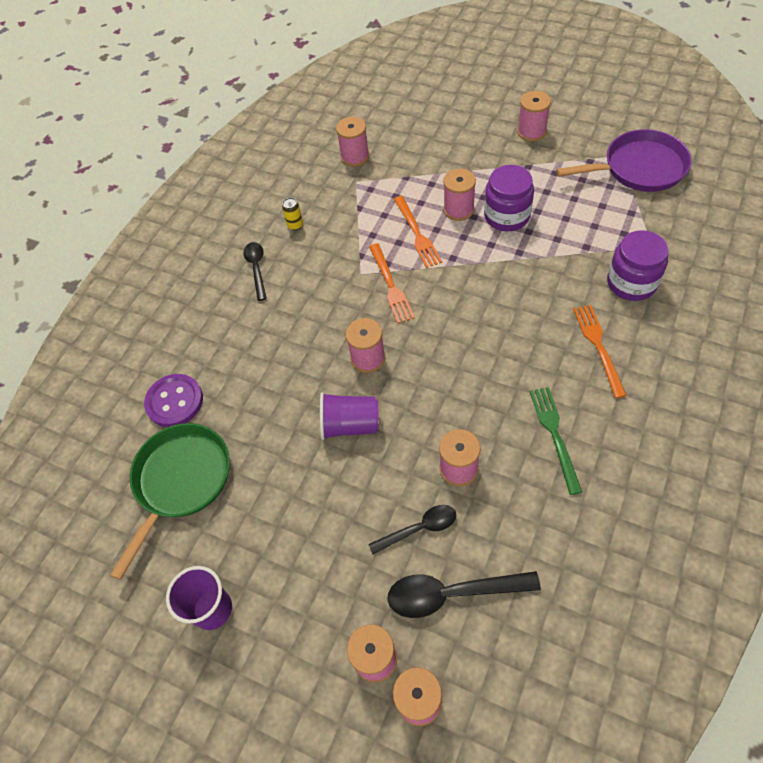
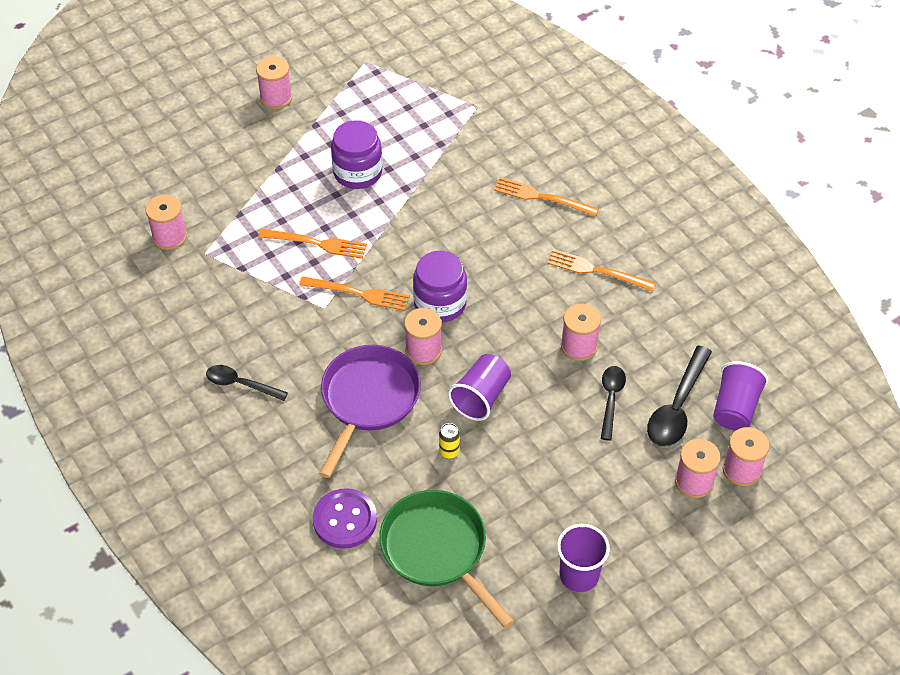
camera: 65 degrees left, 5 degrees down
yellow can [282,198,303,230] -> yellow can moved to [439,423,460,459]
pink spool [443,169,476,221] -> none
green fork [530,387,582,495] -> orange fork [547,249,656,292]
purple pan [556,129,692,192] -> purple pan moved to [319,345,421,478]
purple jar [607,230,669,301] -> purple jar moved to [413,251,467,323]
none -> purple cup [713,361,768,430]

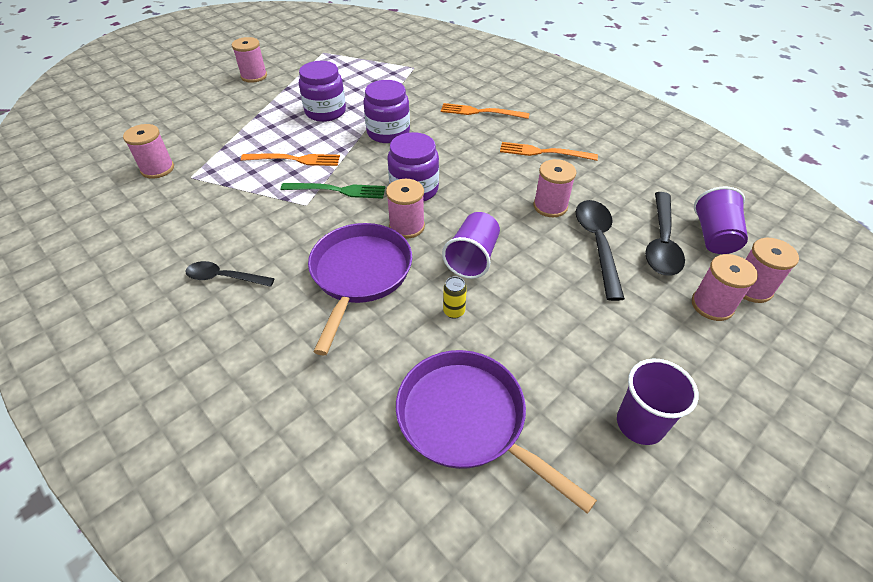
camera: 10 degrees left, 5 degrees down
orange fork [299,276,410,311] -> green fork [281,183,385,199]
purple button [313,488,377,549] -> none
green pan [379,490,514,628] -> purple pan [396,350,597,514]
black spoon [601,366,626,441] -> black spoon [576,200,625,301], size x1.55
none -> purple jar [363,80,410,143]

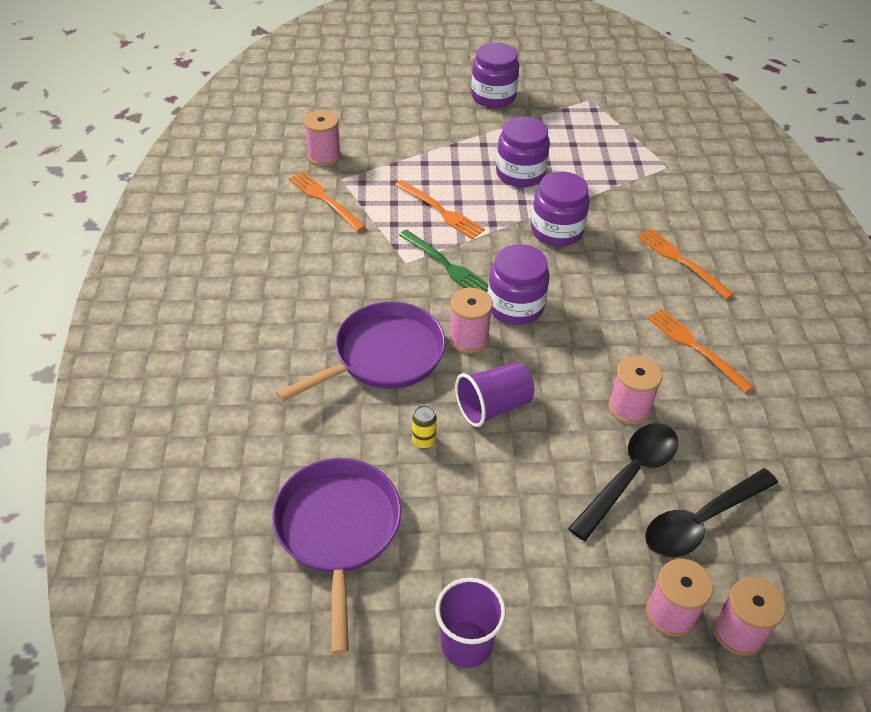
camera: 40 degrees right, 0 degrees up
black spoon [185,261,275,287] -> none
pink spool [232,37,267,83] -> purple jar [471,42,519,108]
purple cup [694,186,748,254] -> none
none -> orange fork [289,171,366,232]

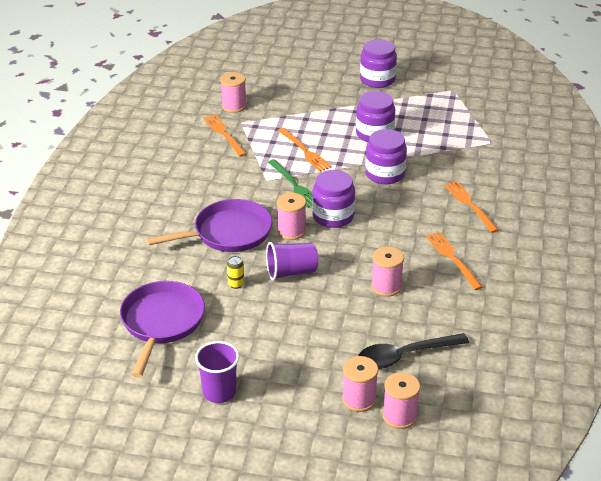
camera: 15 degrees right, 10 degrees down
black spoon [568,423,678,541] -> none

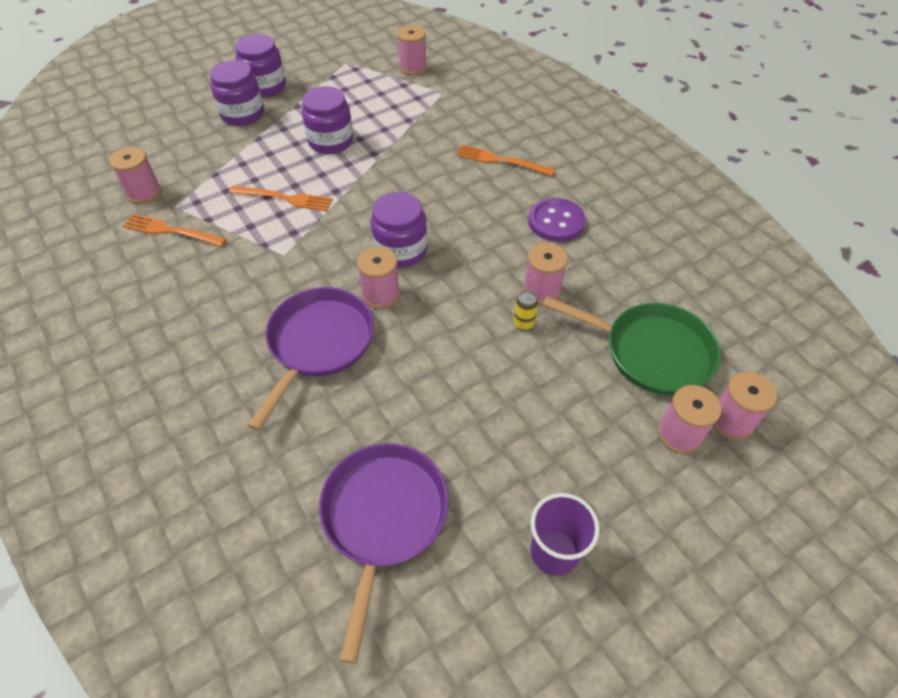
camera: 45 degrees left, 15 degrees up
purple pan [120,281,205,378] -> purple pan turned 45 degrees clockwise [319,443,449,664]
yellow can [227,256,244,289] -> yellow can moved to [514,291,538,330]
purple cup [266,242,318,280] -> none
green fork [268,159,313,208] -> none
black spoon [358,333,469,369] -> green pan [542,296,721,395]
purple jar [365,129,407,184] -> purple jar moved to [210,60,264,126]
orange fork [426,232,483,290] -> purple button [528,198,586,242]
none -> pink spool [397,25,427,75]

